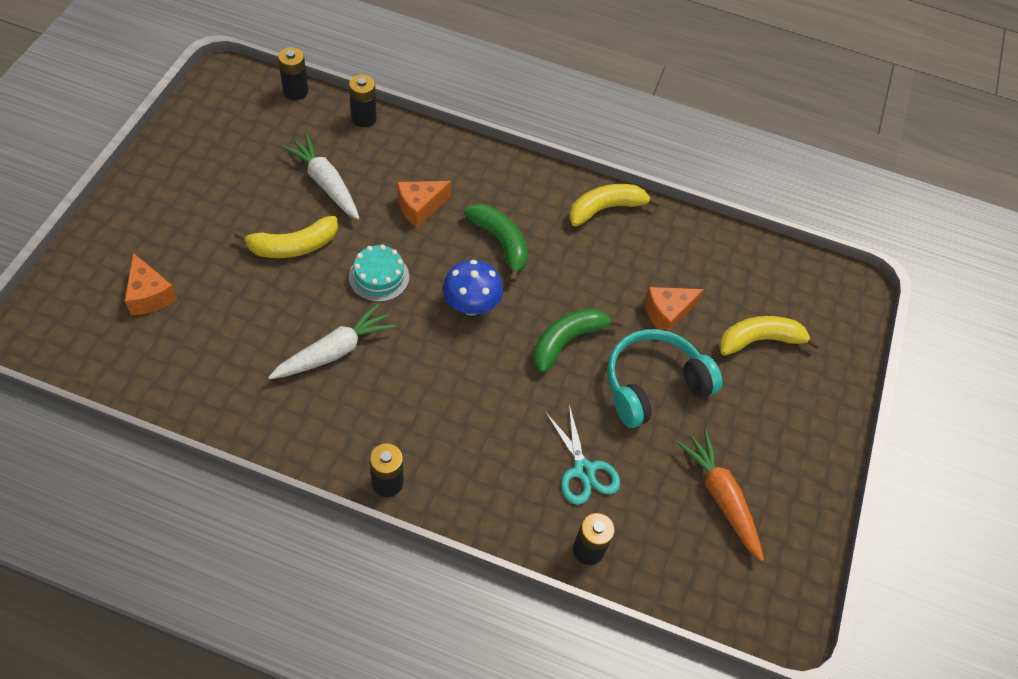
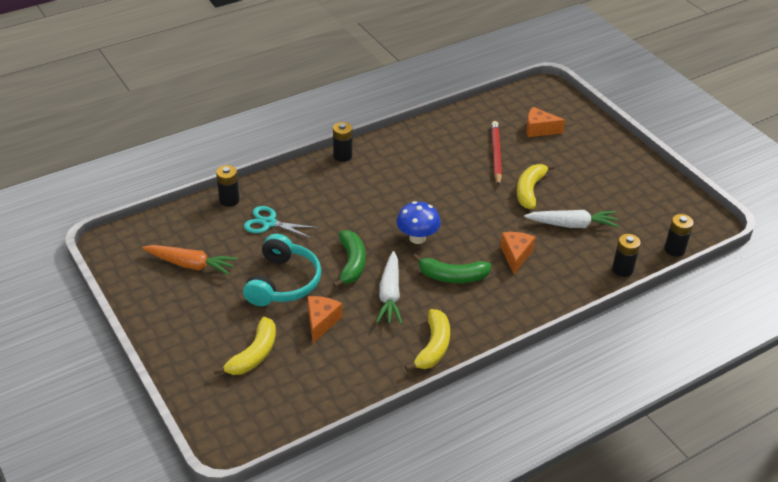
camera: 135 degrees right, 15 degrees down
white carrot [268,303,396,379] -> white carrot moved to [376,251,402,324]
turquoise cake [349,244,409,302] -> none
none -> red pencil [491,121,502,186]

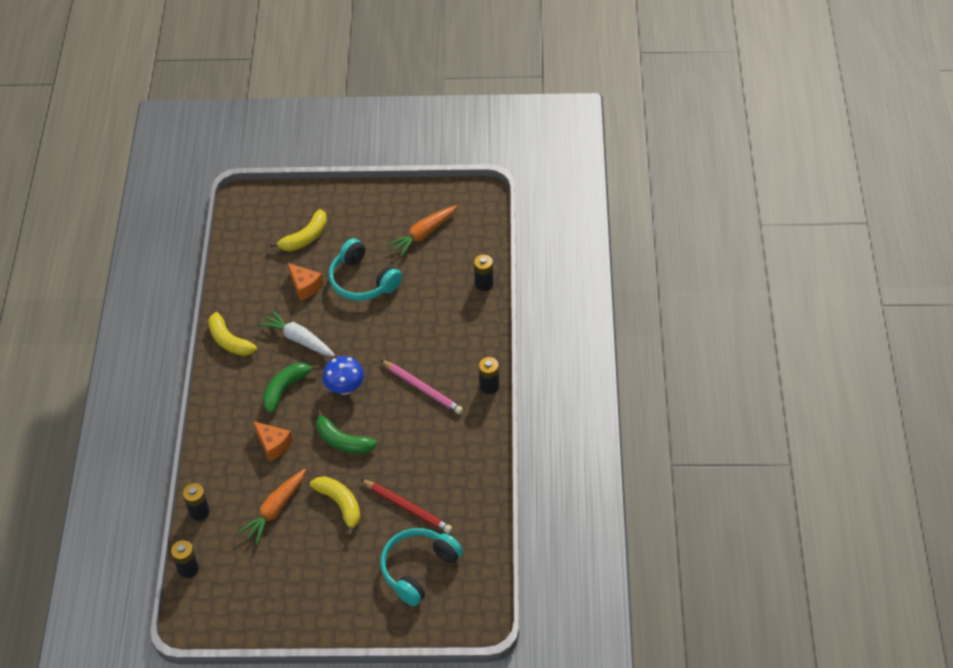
camera: 125 degrees right, 10 degrees up
yellow banana [213,317,276,375] -> yellow banana turned 105 degrees counterclockwise [269,209,327,251]
turquoise scissors [244,206,318,239] -> none
green banana [333,230,366,288] -> green banana moved to [316,409,377,454]
white carrot [524,210,619,228] -> orange carrot [238,469,306,544]
orange cheese [526,107,565,137] -> turquoise headphones [380,528,463,606]
none -> pink pencil [381,360,463,414]

